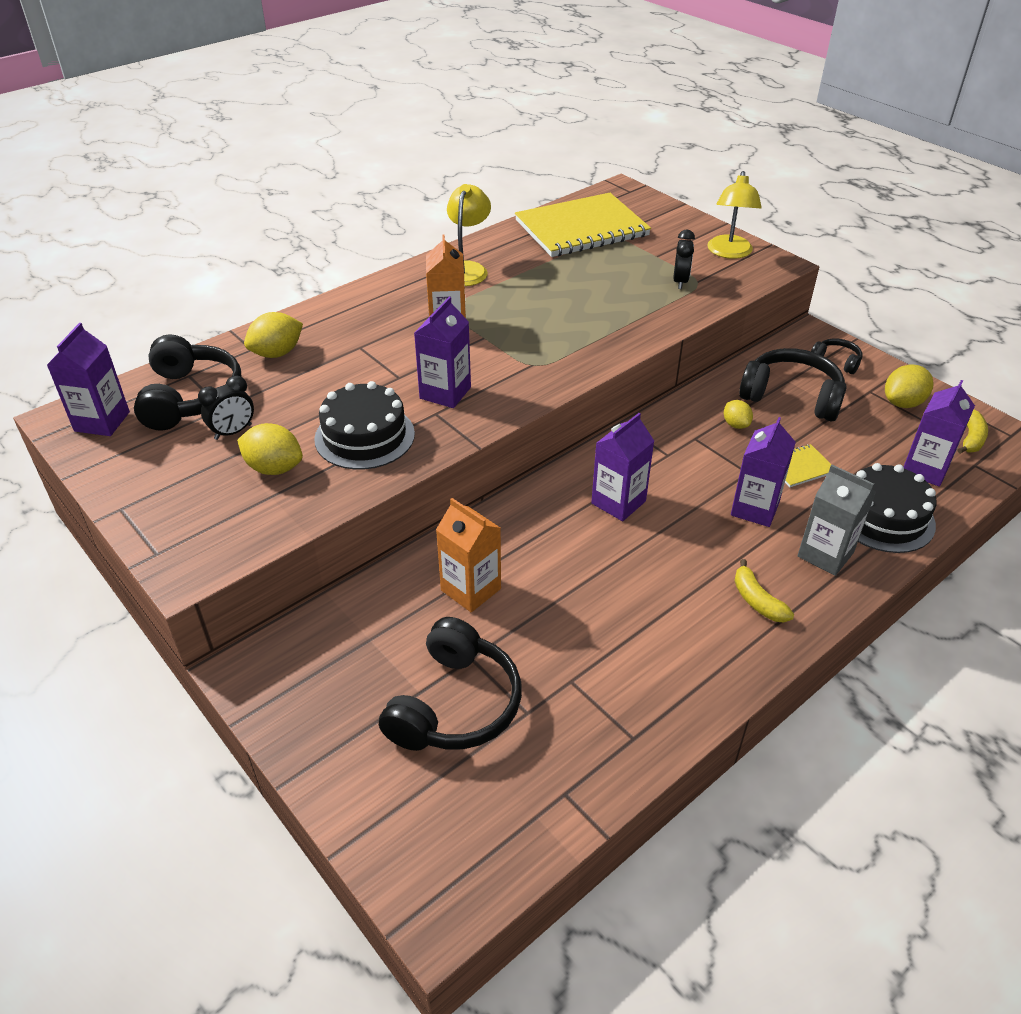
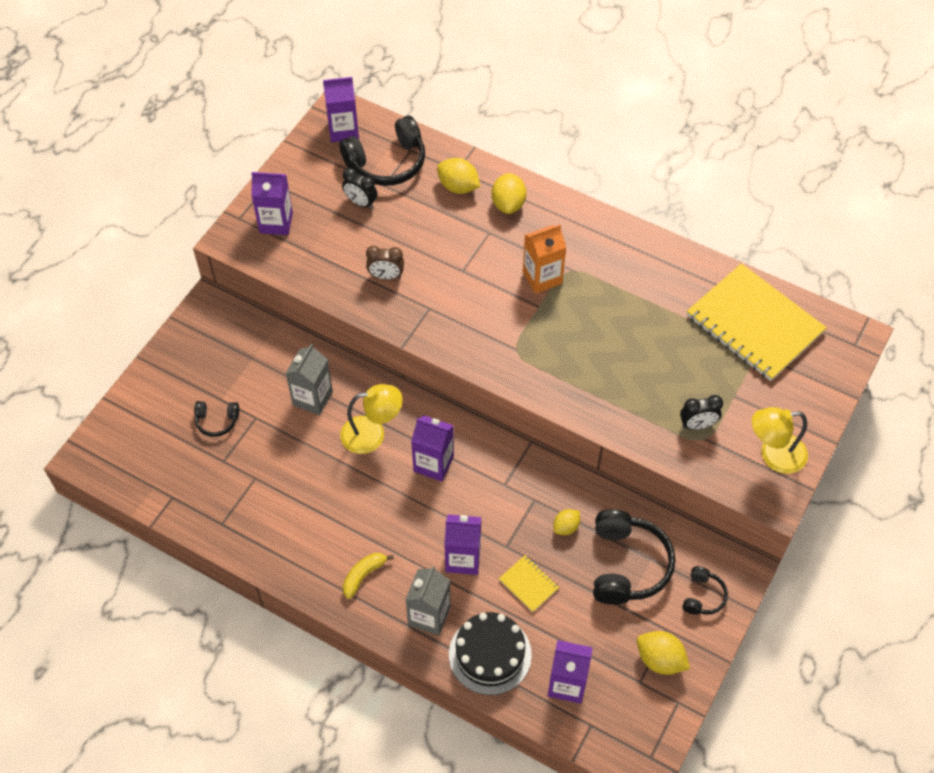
camera: 70 degrees right, 15 degrees up
yellow lemon [237,423,303,475] -> yellow lemon moved to [492,173,527,214]
black cake [314,381,415,469] -> brown clock [366,246,404,280]
black headphones [379,617,522,751] -> black headphones [194,401,239,437], size x0.50
purple carton [414,297,471,408] -> purple carton moved to [251,172,293,235]
orange carton [436,498,501,612] -> grey carton [285,344,333,415]
yellow lamp [447,184,491,286] -> yellow lamp moved to [340,384,402,454]
yellow banana [957,409,988,454] -> none

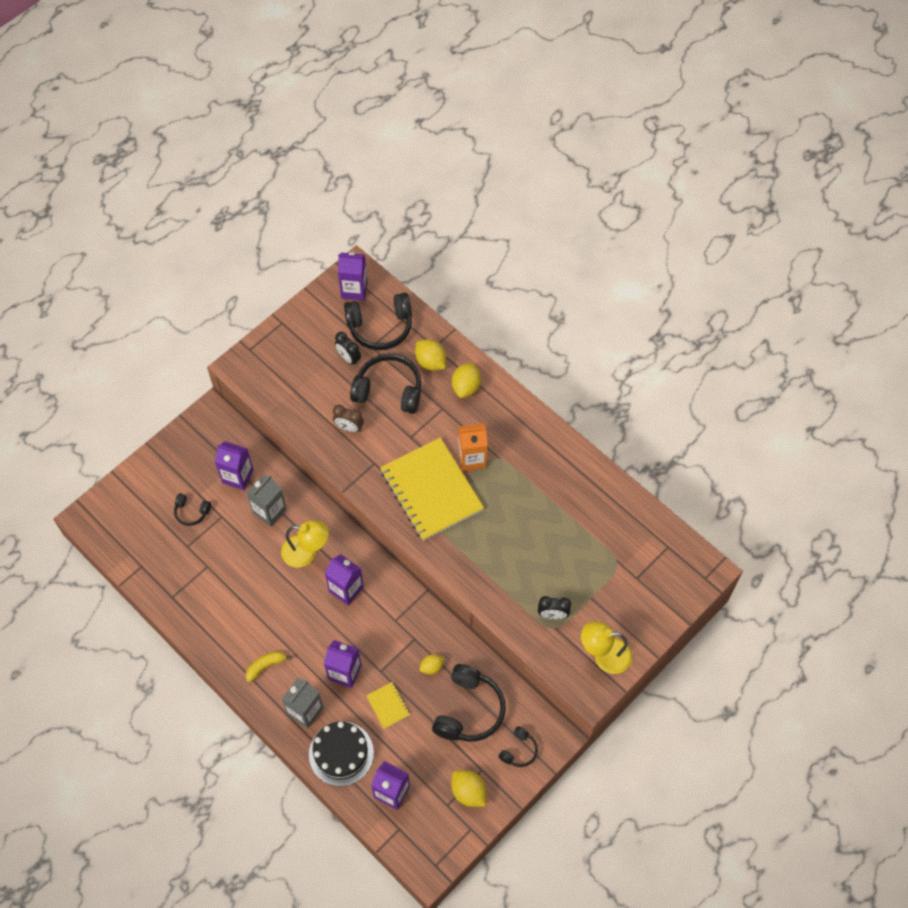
camera: 15 degrees right, 5 degrees up
purple carton [251,172,293,235] -> purple carton moved to [215,441,253,490]
yellow notebook [687,264,827,381] -> yellow notebook moved to [380,438,484,541]
none -> black headphones [350,354,421,414]

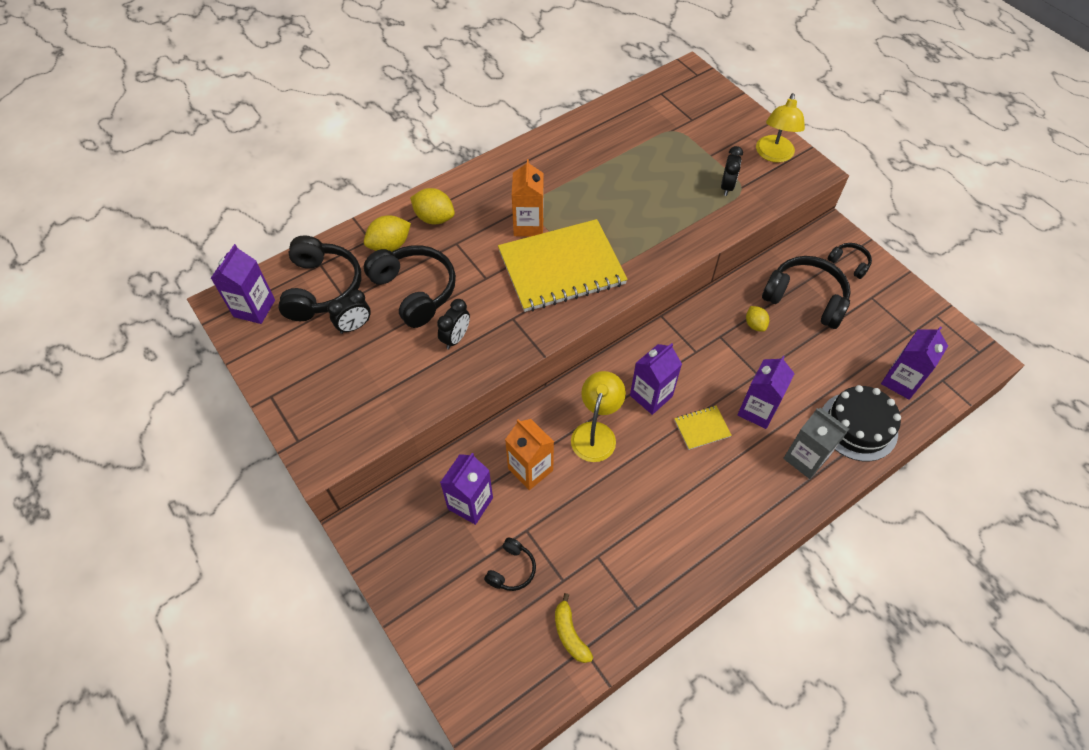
camera: 80 degrees left, 5 degrees down
grey carton [246,475,287,527] -> orange carton [505,419,554,490]
yellow banana [246,651,292,682] -> yellow banana moved to [555,593,593,663]
brown clock [333,405,364,432] -> black clock [437,299,470,349]
black headphones [350,354,421,414] -> black headphones turned 120 degrees clockwise [364,245,456,328]
yellow notebook [366,682,410,729] -> yellow notebook moved to [674,406,732,450]
yellow lemon [451,770,486,807] -> none

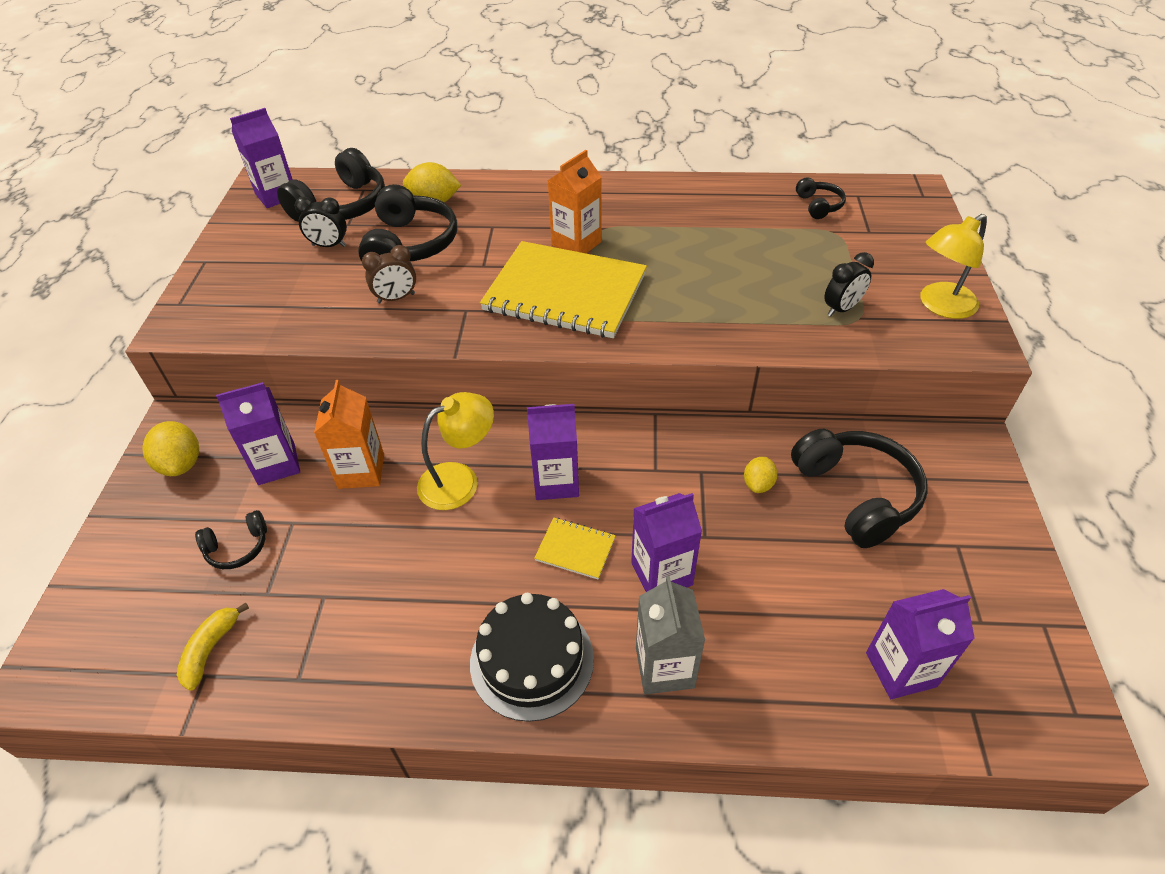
camera: 40 degrees right, 10 degrees down
yellow lemon [410,188,455,224] -> yellow lemon moved to [142,421,199,476]
black clock [437,299,470,349] -> brown clock [362,245,416,303]
black cake [822,385,901,461] -> black cake moved to [470,593,594,722]
black headphones [828,243,872,279] -> black headphones moved to [796,177,846,219]

